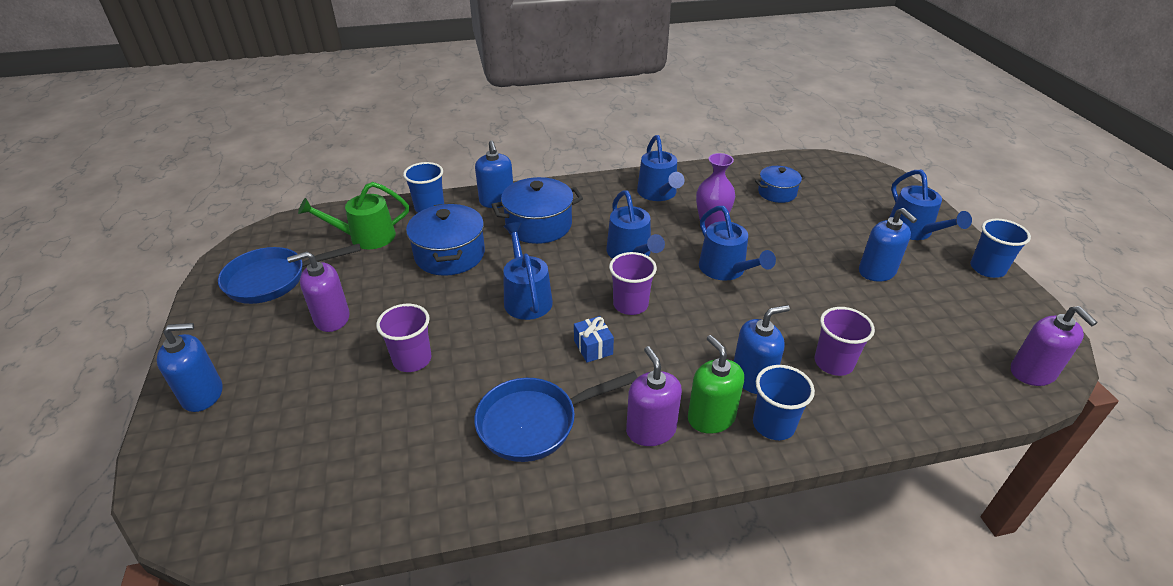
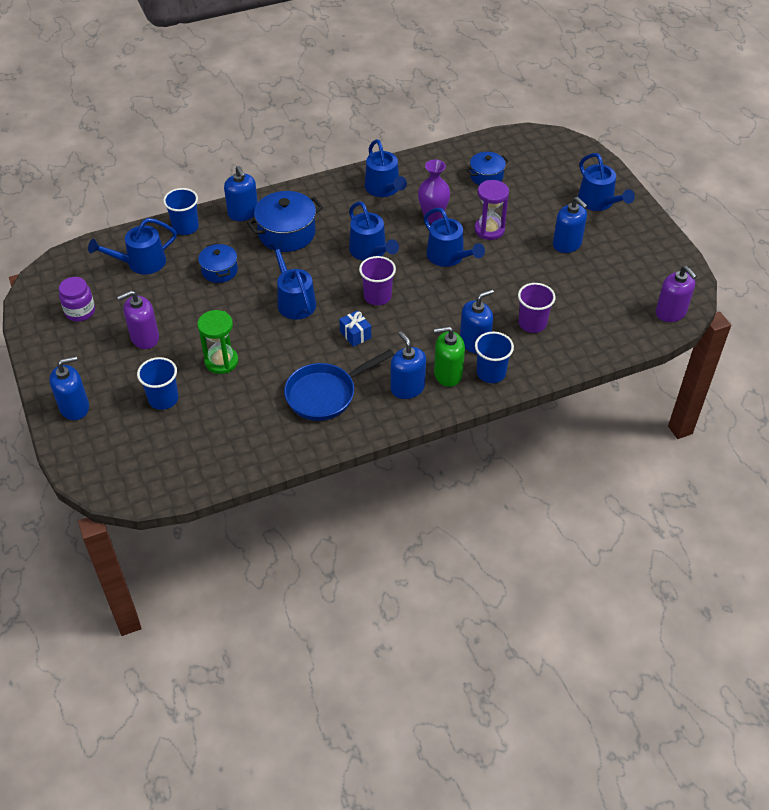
camera: 10 degrees left, 10 degrees up
blue pan [218,244,361,304] -> purple jar [59,277,95,322]
green watering can [298,182,409,249] -> blue watering can [88,218,177,275]
purple cup [376,304,432,372] -> green hourglass [197,310,238,374]
blue pot [406,203,485,276] -> blue pot [198,243,238,283], size x0.61
purple soap dispenser [626,346,682,446] -> blue soap dispenser [390,331,426,399]
green soap dispenser [688,335,744,434] -> green soap dispenser turned 60 degrees counterclockwise [434,326,465,387]
blue cup [970,219,1031,278] -> blue cup moved to [137,357,178,410]
none -> purple hourglass [474,180,509,240]

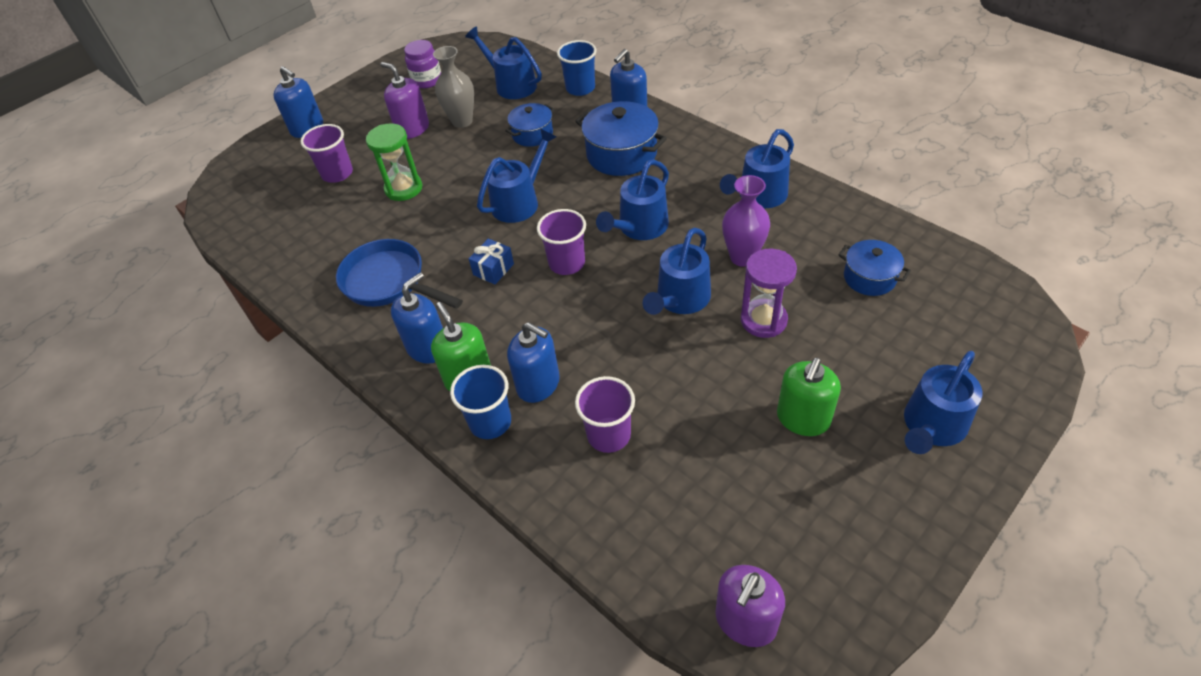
camera: 70 degrees right, 0 degrees up
blue cup [137,357,178,410] -> purple cup [301,124,353,183]
blue soap dispenser [553,197,587,253] -> green soap dispenser [777,358,841,436]
none -> grey vase [433,46,474,128]

